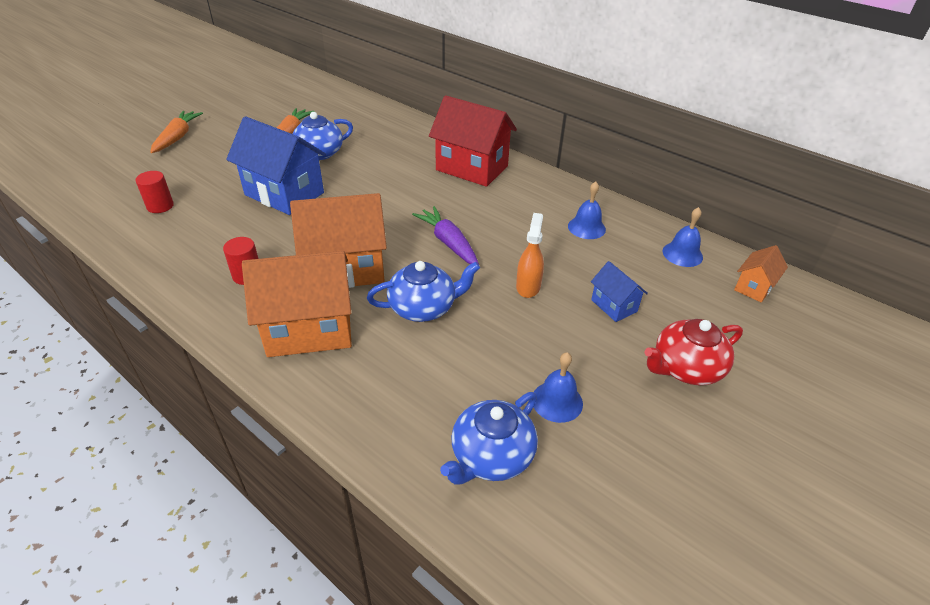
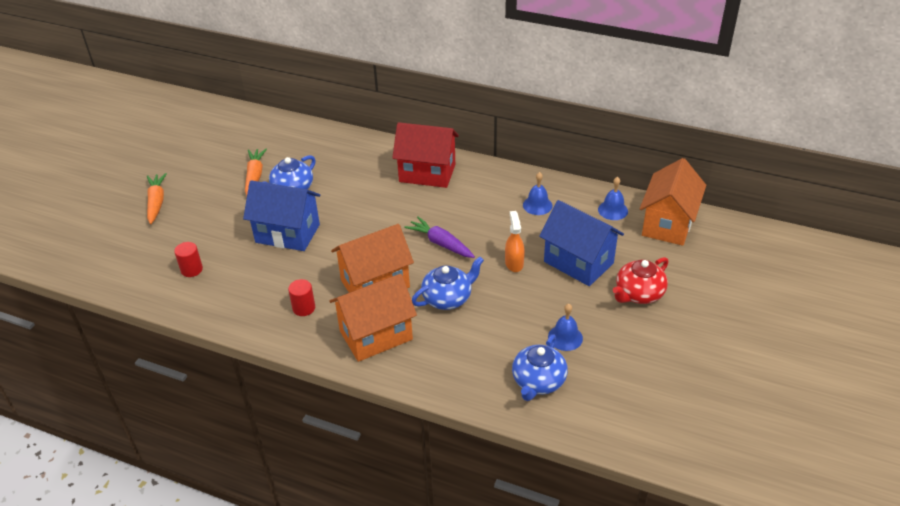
camera: 15 degrees left, 0 degrees up
blue house [591,261,648,322] -> blue house [539,200,624,286], size x2.04
orange house [734,245,788,302] -> orange house [640,158,706,246], size x2.04

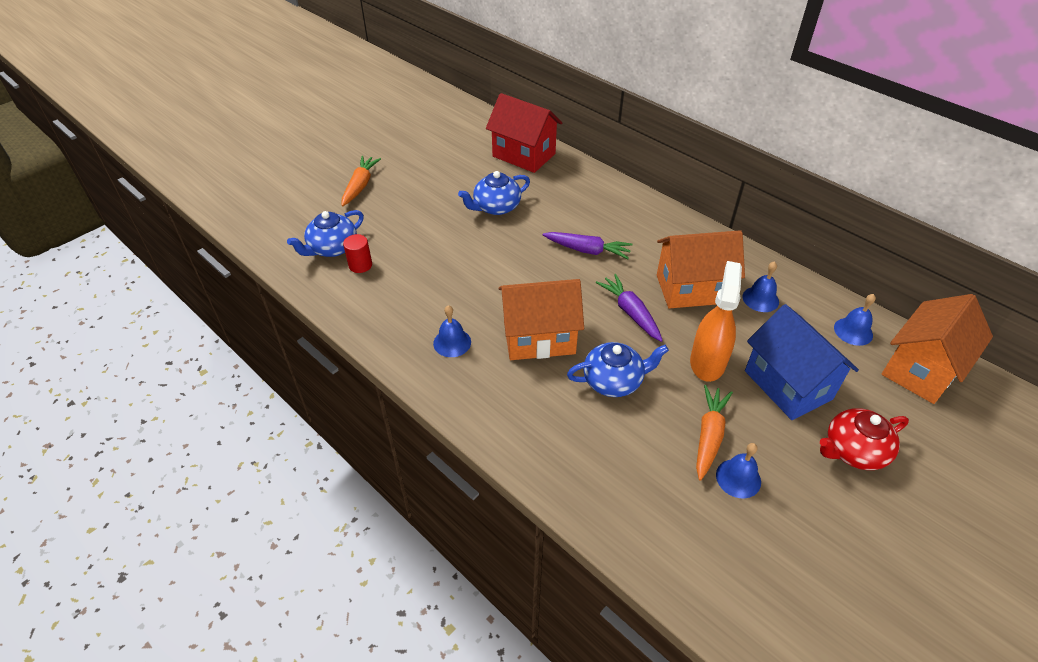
camera: 20 degrees right, 5 degrees up
blue house [243,180,320,251] -> none
orange carrot [245,149,267,196] -> orange carrot moved to [696,385,733,481]
red cylinder [288,279,315,316] -> blue bell [433,305,471,357]
orange house [329,274,417,362] -> orange house moved to [657,230,745,309]
red house [392,122,459,188] -> red house moved to [486,93,562,173]
orange spray bottle [505,211,525,272] -> orange spray bottle [690,261,742,382], size x1.59
blue teapot [512,334,568,401] -> blue teapot moved to [287,210,364,257]
none -> purple carrot [543,232,633,259]

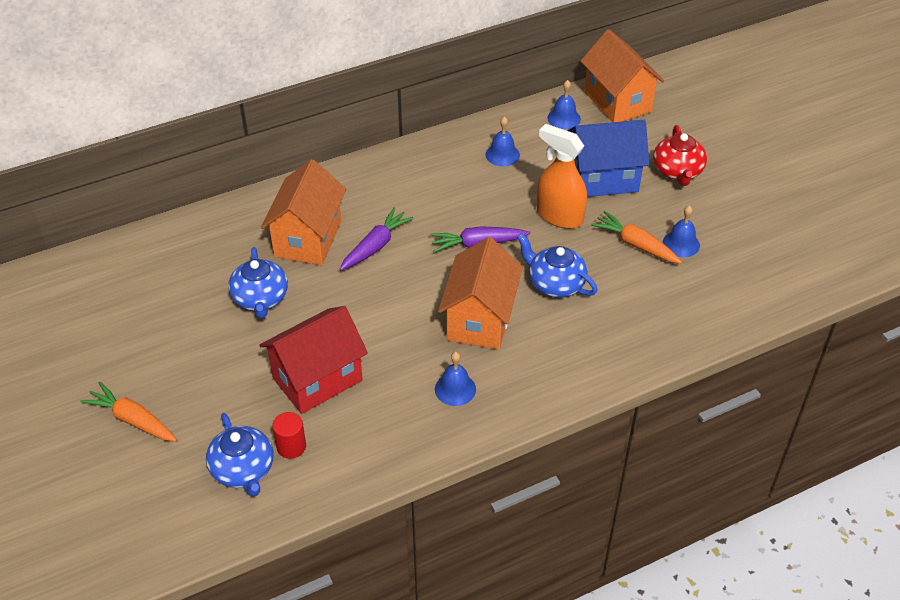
camera: 70 degrees left, 0 degrees up
red house [486,93,562,173] -> red house moved to [259,306,368,414]
blue teapot [567,342,669,397] -> blue teapot turned 60 degrees counterclockwise [517,233,598,298]
orange house [657,230,745,309] -> orange house moved to [261,159,346,265]

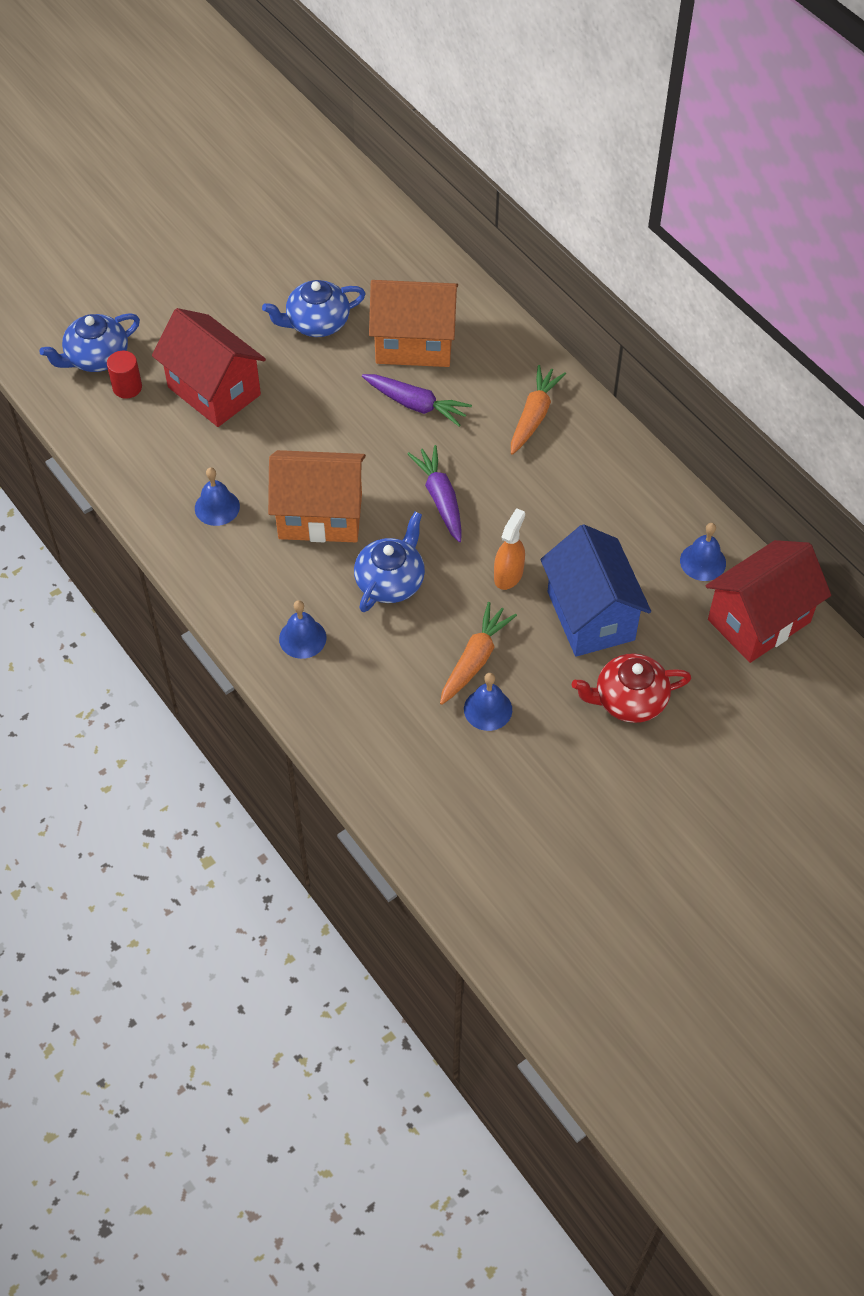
camera: 80 degrees right, 10 degrees up
orange carrot [80,382,177,442] -> orange carrot moved to [511,365,566,455]
blue bell [485,116,520,166] -> blue bell moved to [279,600,326,659]
orange spray bottle [537,124,587,229] -> orange spray bottle [494,508,525,590], size x0.63
orange house [581,29,664,122] -> red house [706,540,831,663]

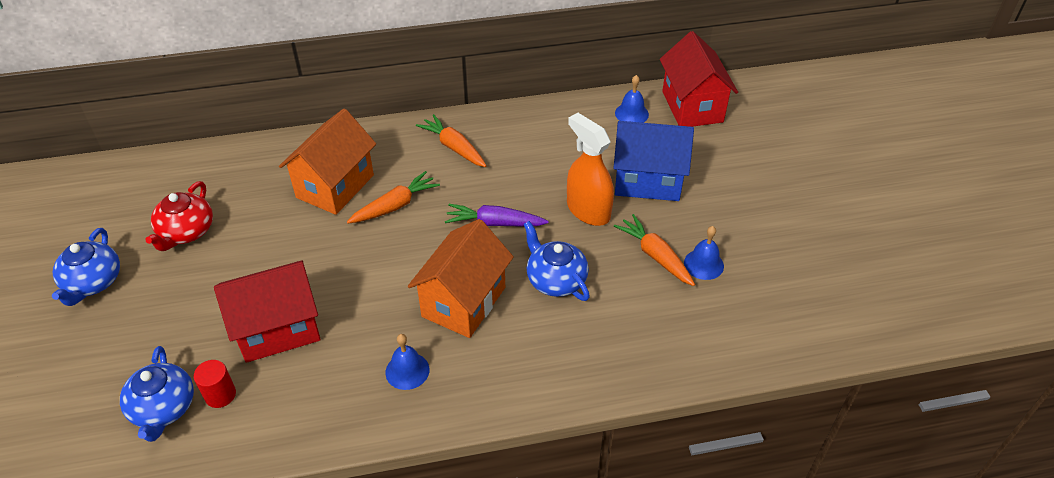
camera: 65 degrees left, 10 degrees down
blue teapot [262,280,366,337] -> blue teapot moved to [52,228,120,306]
blue bell [279,600,326,659] -> none
purple carrot [362,374,472,427] -> orange carrot [347,171,440,224]
orange spray bottle [494,508,525,590] -> orange spray bottle [567,113,614,226], size x1.59
red teapot [572,653,691,723] -> red teapot moved to [145,181,213,251]

